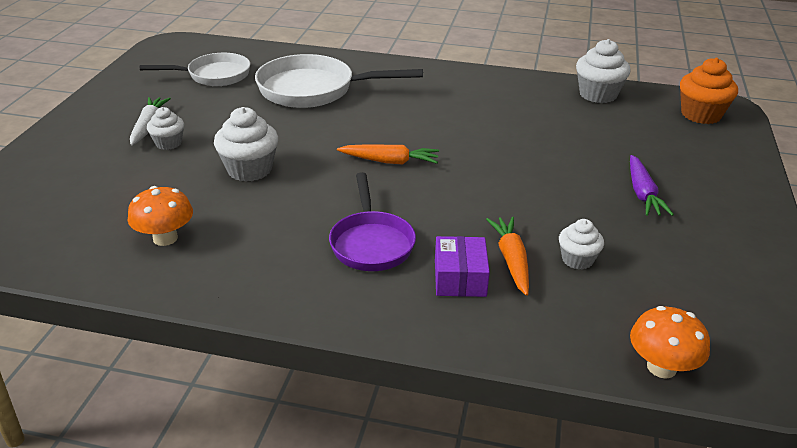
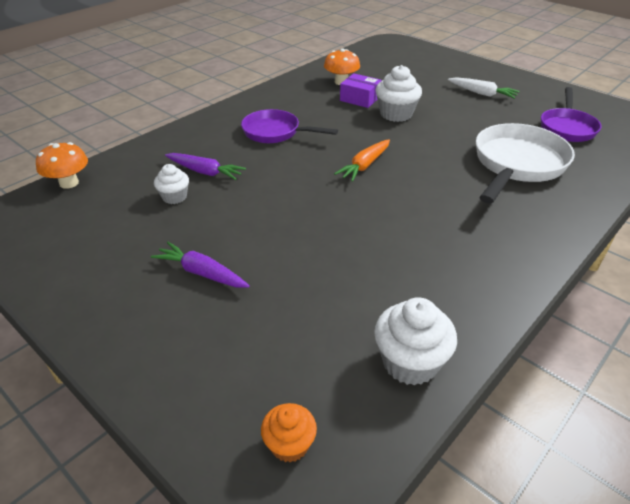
camera: 120 degrees right, 5 degrees up
white pan [140,53,250,86] -> purple pan [541,87,601,142]
white cupcake [147,107,184,150] -> none
purple box [435,236,490,297] -> purple box moved to [340,73,382,108]
orange carrot [486,217,529,296] -> purple carrot [165,153,246,180]
orange cupcake [680,58,738,124] -> orange cupcake [261,403,317,463], size x0.61

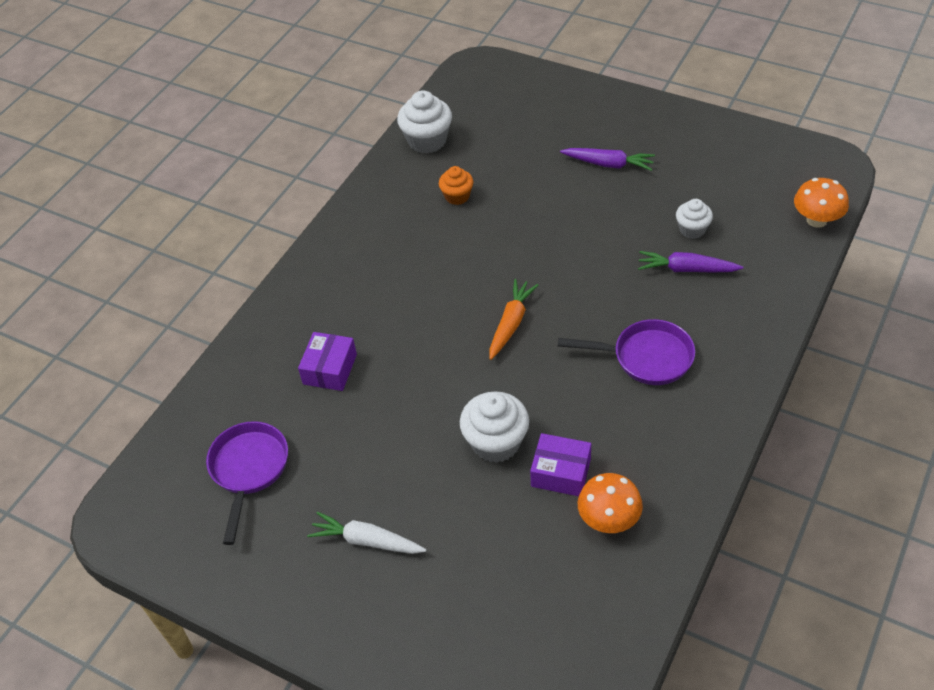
camera: 170 degrees right, 10 degrees up
orange cupcake [261,403,317,463] -> orange cupcake moved to [439,166,473,205]
white pan [476,123,575,204] -> purple box [298,332,357,391]

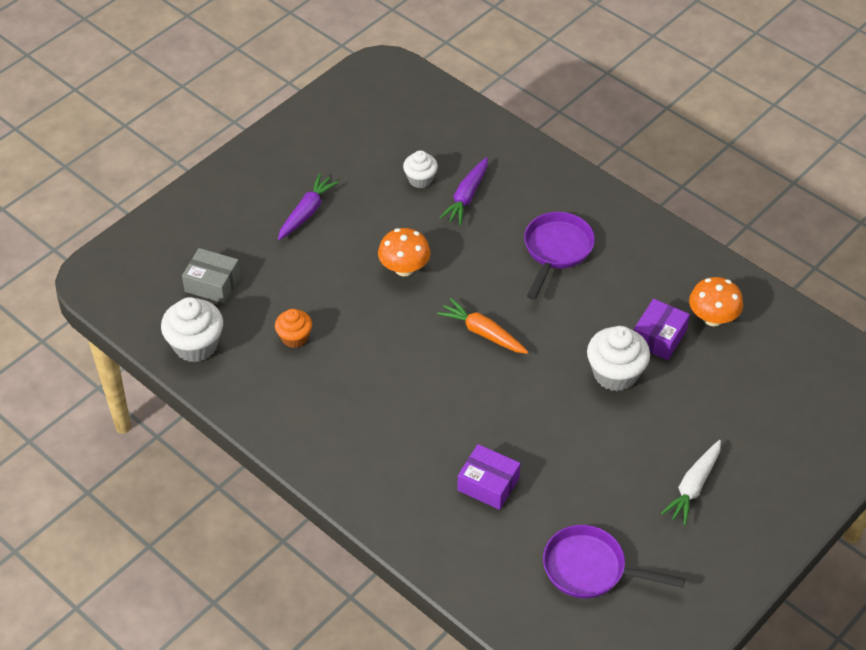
camera: 80 degrees left, 0 degrees up
orange mushroom [794,178,849,228] -> orange mushroom moved to [378,228,430,276]
none -> grey box [182,248,241,303]

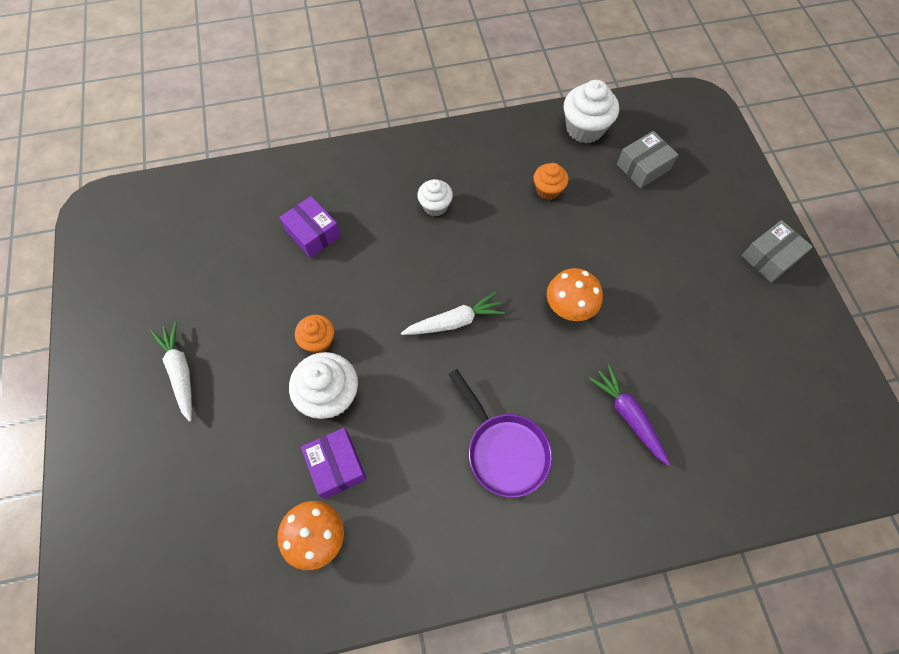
camera: 125 degrees right, 15 degrees up
purple carrot [278,173,339,240] -> none
white cupcake [403,150,438,188] -> white cupcake moved to [417,179,453,216]
orange carrot [437,298,528,354] -> white carrot [401,292,505,335]
purple box [457,444,521,510] -> purple box turned 75 degrees clockwise [279,196,341,258]
purple pan [543,525,685,599] -> none
none -> orange cupcake [295,315,334,353]
none -> grey box [741,220,813,283]

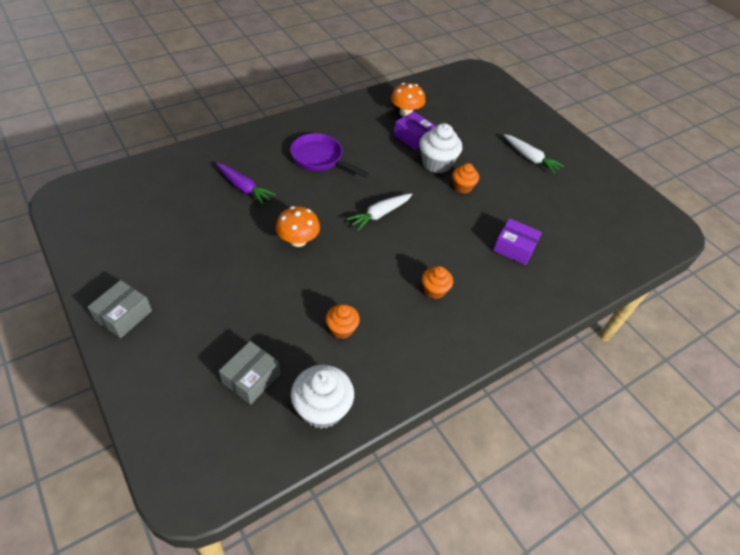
camera: 155 degrees right, 15 degrees down
white cupcake [417,179,453,216] -> orange cupcake [422,266,453,299]

